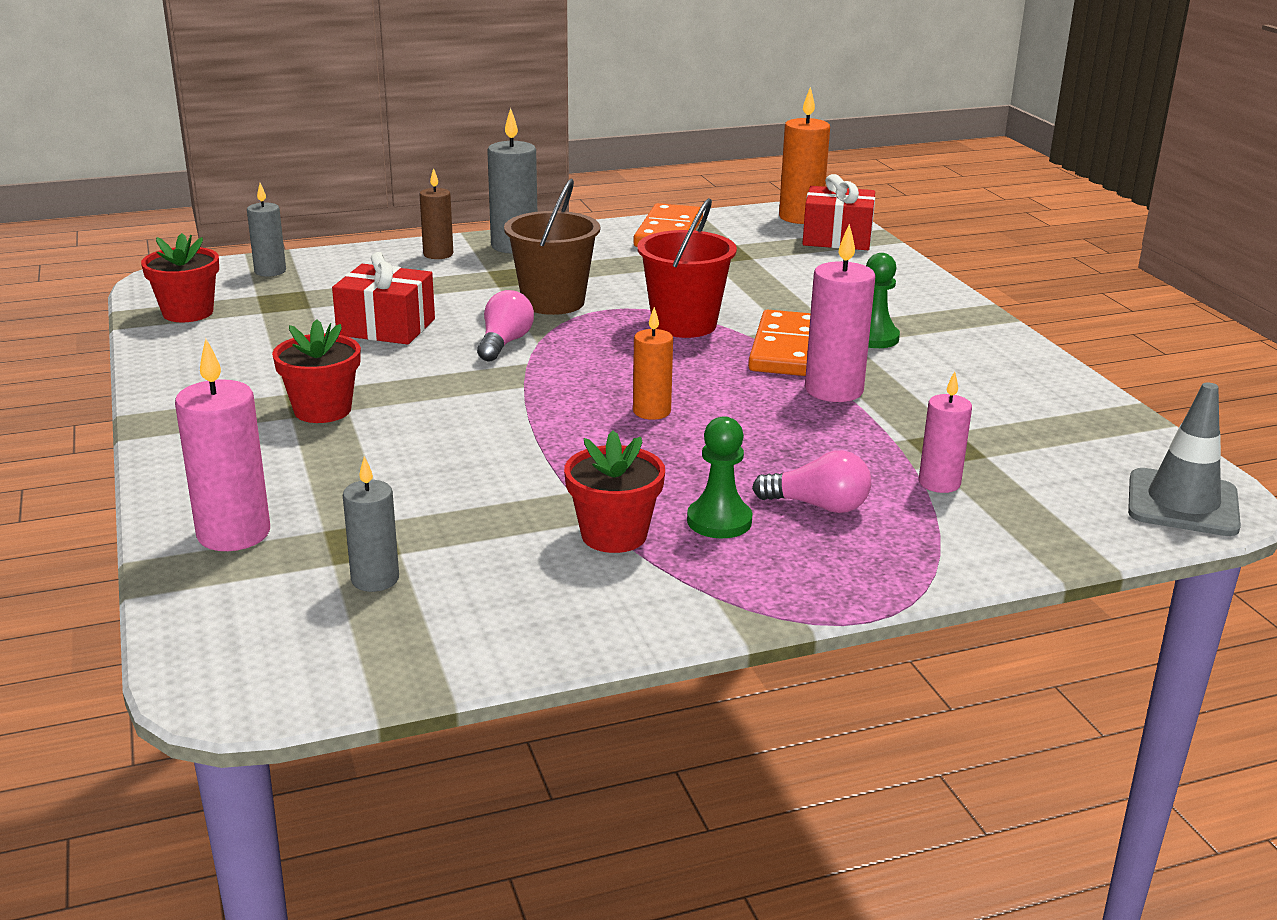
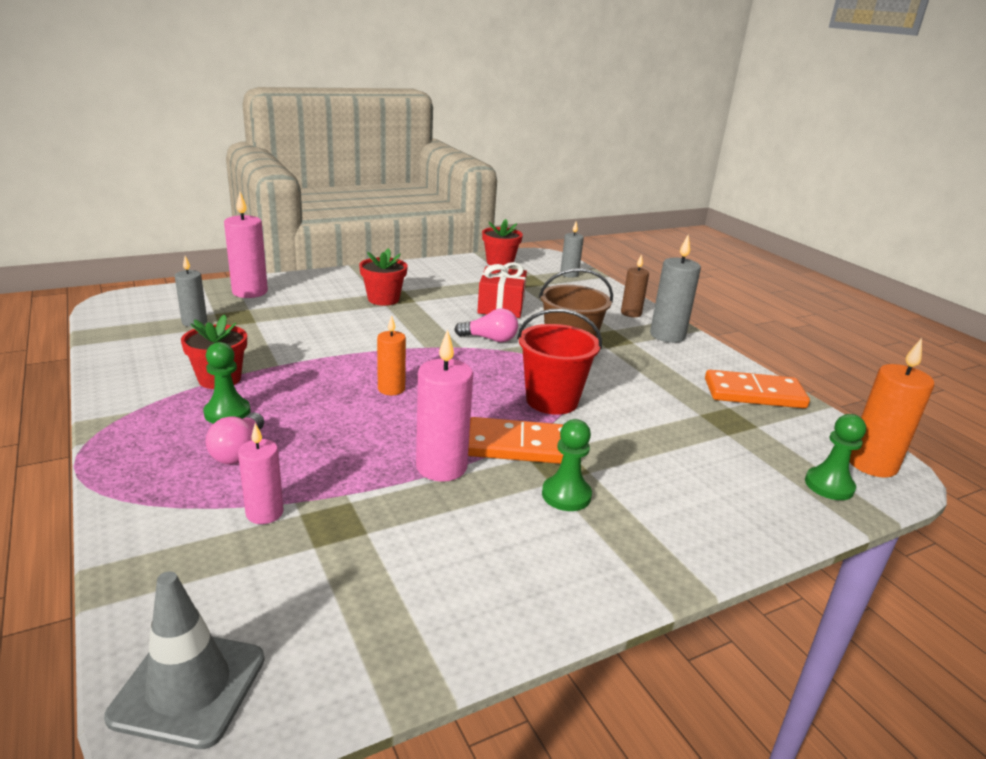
camera: 80 degrees right, 0 degrees up
red gift [802,174,875,250] -> green pawn [805,414,866,500]

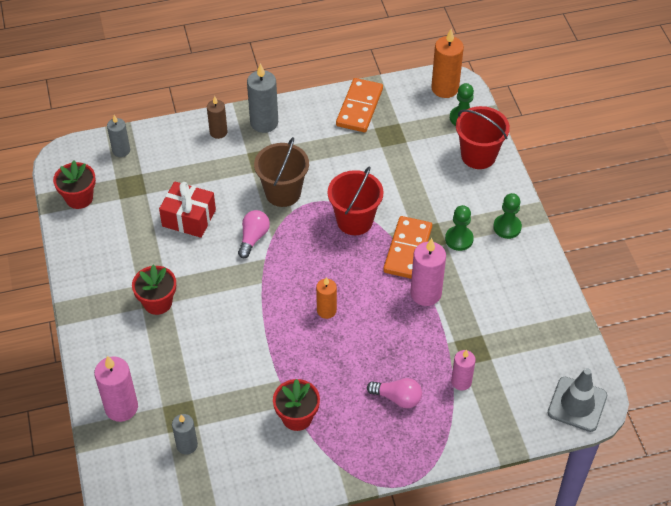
camera: 75 degrees left, 25 degrees up
green pawn [203,342,251,424] -> green pawn moved to [493,193,522,239]
none -> red bucket [456,106,510,169]

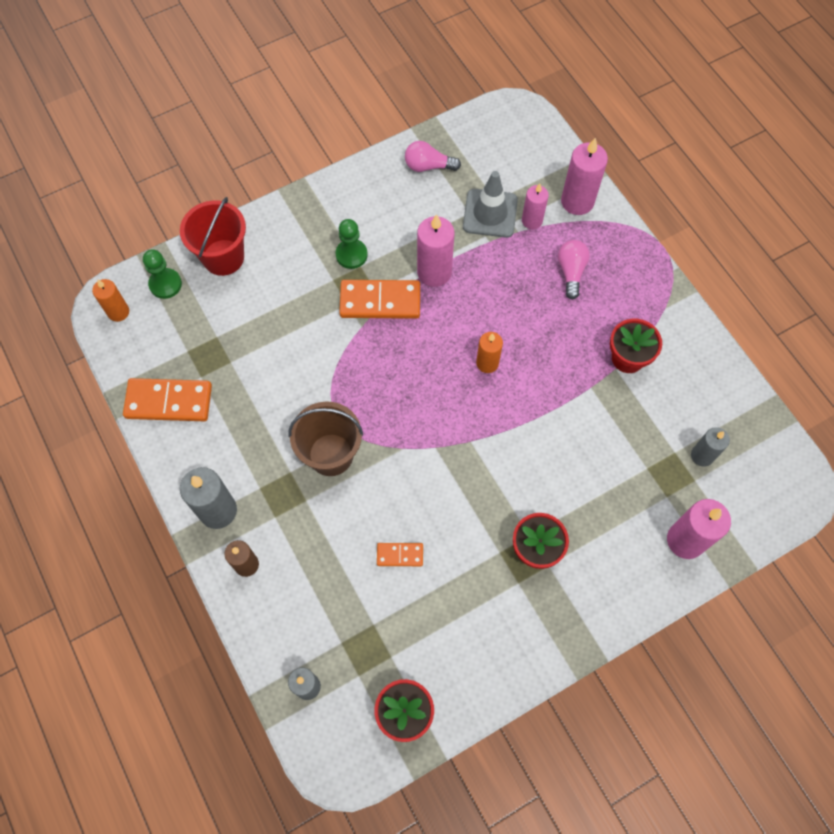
camera: 105 degrees left, 15 degrees up
red gift [159,181,216,238] -> orange domino [377,543,423,566]
pink light bulb [238,210,270,258] -> pink light bulb moved to [405,141,461,172]
red bucket [328,166,383,235] -> none
orange candle [431,29,464,98] -> orange candle [92,279,129,322], size x0.63
green pawn [493,193,522,239] -> none
grey traffic cone [548,368,607,432] -> grey traffic cone moved to [463,171,518,238]
none -> pink candle [561,138,608,215]

